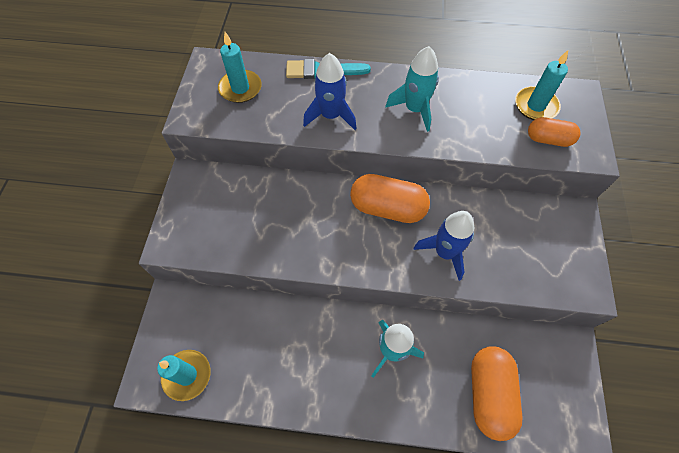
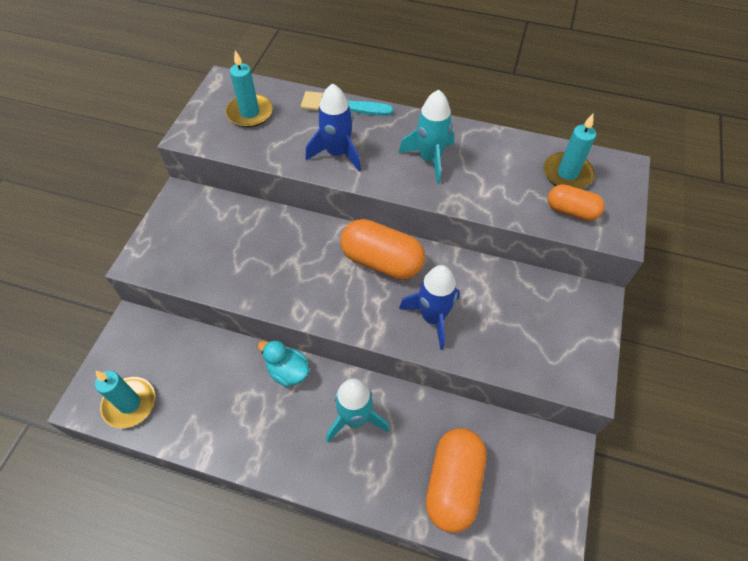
camera: 10 degrees right, 5 degrees down
none -> turquoise duck [258,340,309,387]

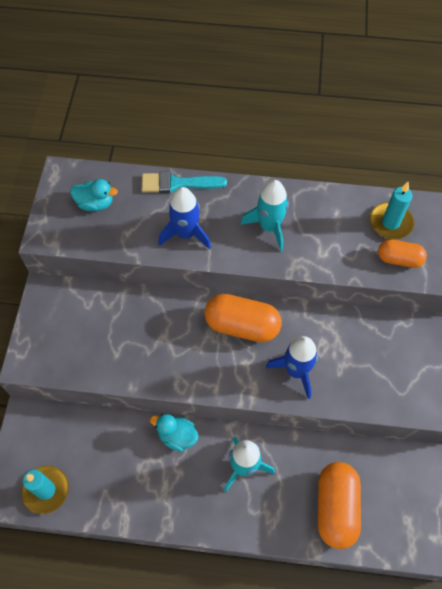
camera: 10 degrees left, 5 degrees up
turquoise candle [226,50,273,127] -> turquoise duck [70,179,118,211]

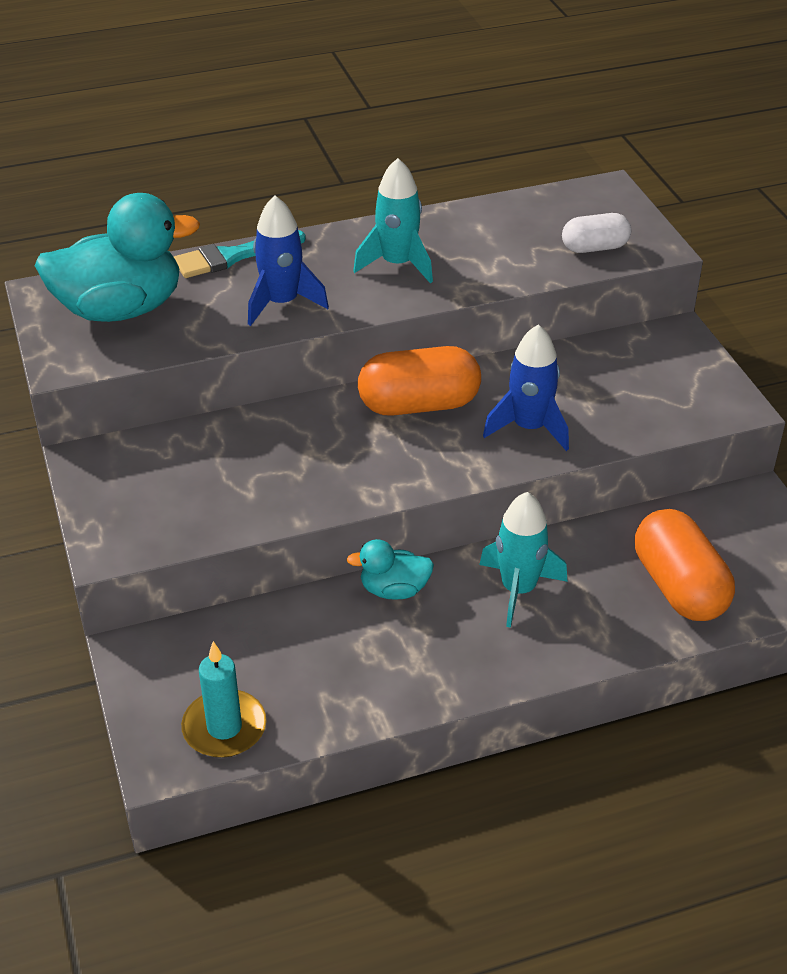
camera: 25 degrees left, 20 degrees down
turquoise duck [70,179,118,211] -> turquoise duck [35,193,200,322], size x2.03
turquoise candle [370,182,414,240] -> none
orange capsule [378,239,427,268] -> white capsule [562,213,631,253]

